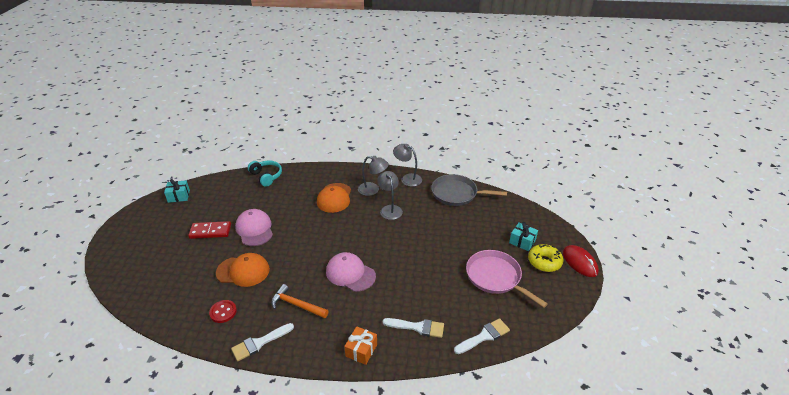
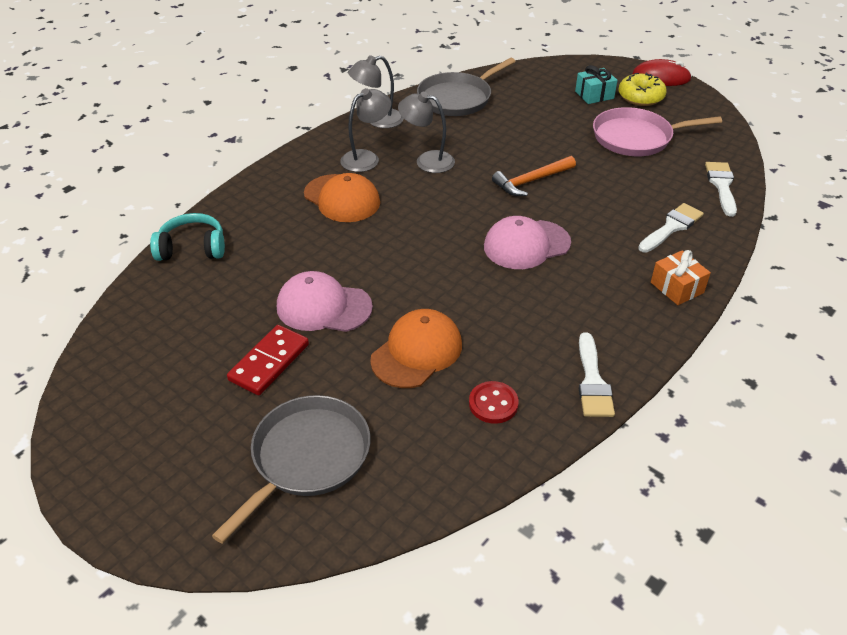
camera: 55 degrees left, 5 degrees up
turquoise gift [164,179,190,203] -> none
orange hammer [271,284,329,318] -> orange hammer moved to [492,156,576,196]
none -> grey pan [212,395,370,543]

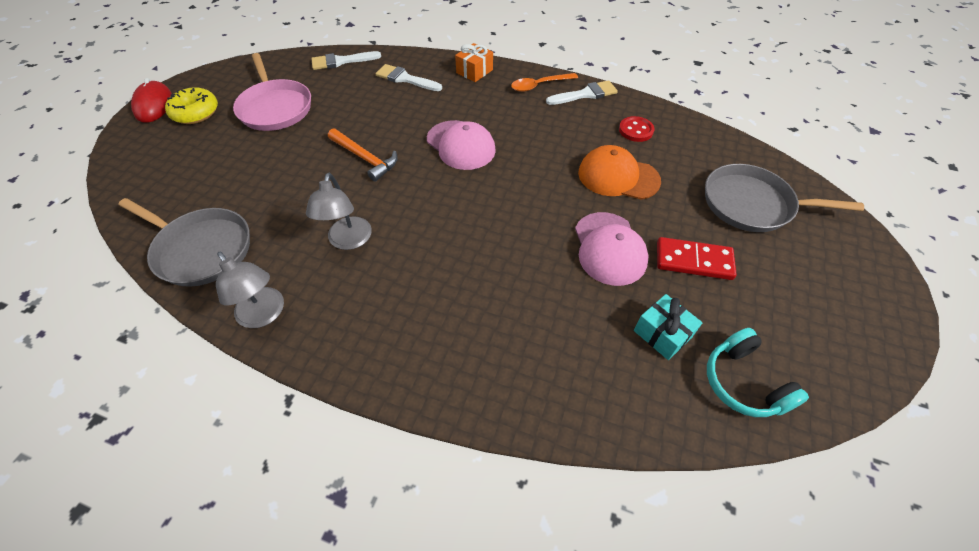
camera: 110 degrees left, 10 degrees up
turquoise headphones [150,213,225,261] -> turquoise headphones moved to [707,328,809,417]
orange cap [304,173,380,222] -> none
grey lamp [340,88,391,172] -> none
turquoise gift [575,65,618,104] -> turquoise gift moved to [634,294,703,360]
none -> orange spoon [511,73,578,92]

